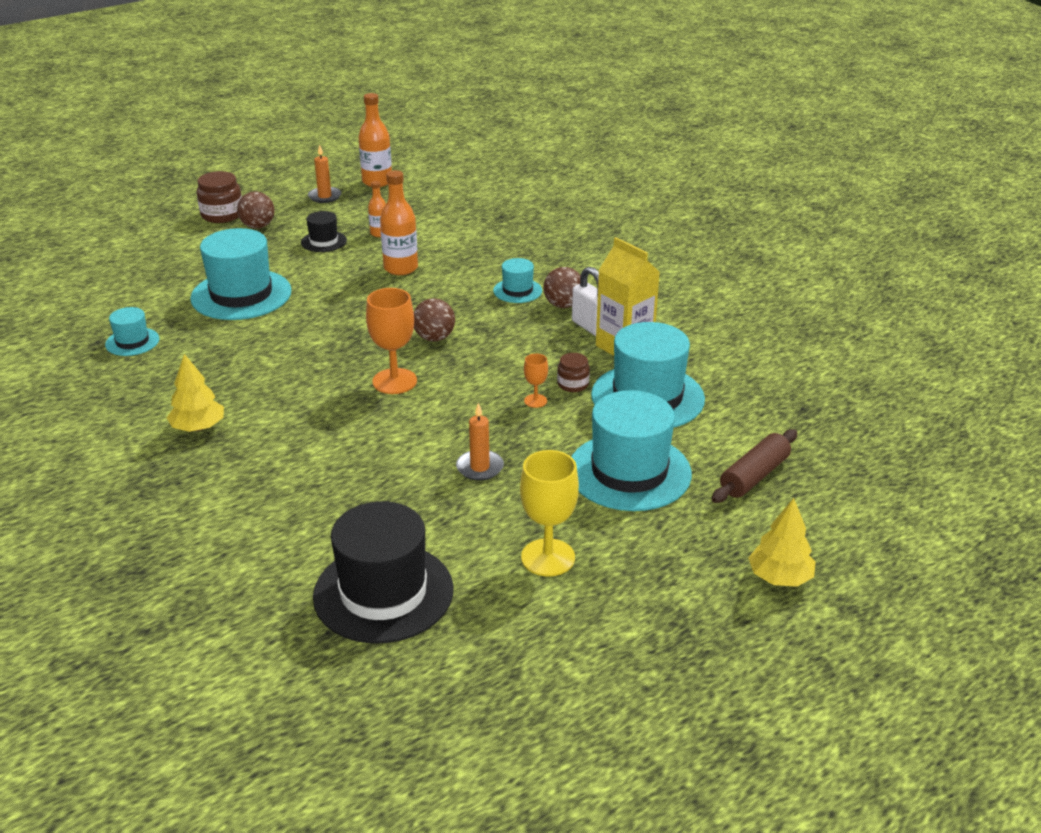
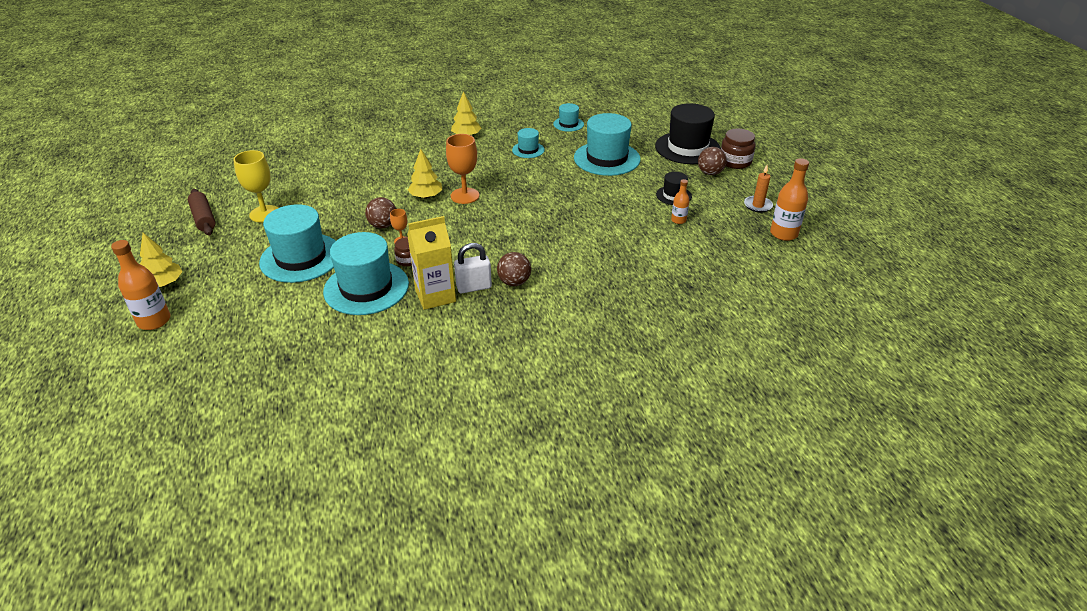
camera: 110 degrees right, 5 degrees up
black hat [313,501,454,644] -> black hat moved to [655,103,721,164]
orange bottle [380,170,418,275] -> orange bottle moved to [111,240,170,330]
brown ball [414,298,455,341] -> brown ball moved to [365,197,396,228]
orange candle [456,403,504,481] -> none
turquoise hat [493,258,542,303] -> turquoise hat moved to [512,128,545,158]
brown rolling pin [712,429,797,503] -> brown rolling pin moved to [188,189,216,236]
none -> yellow tree [408,149,442,199]

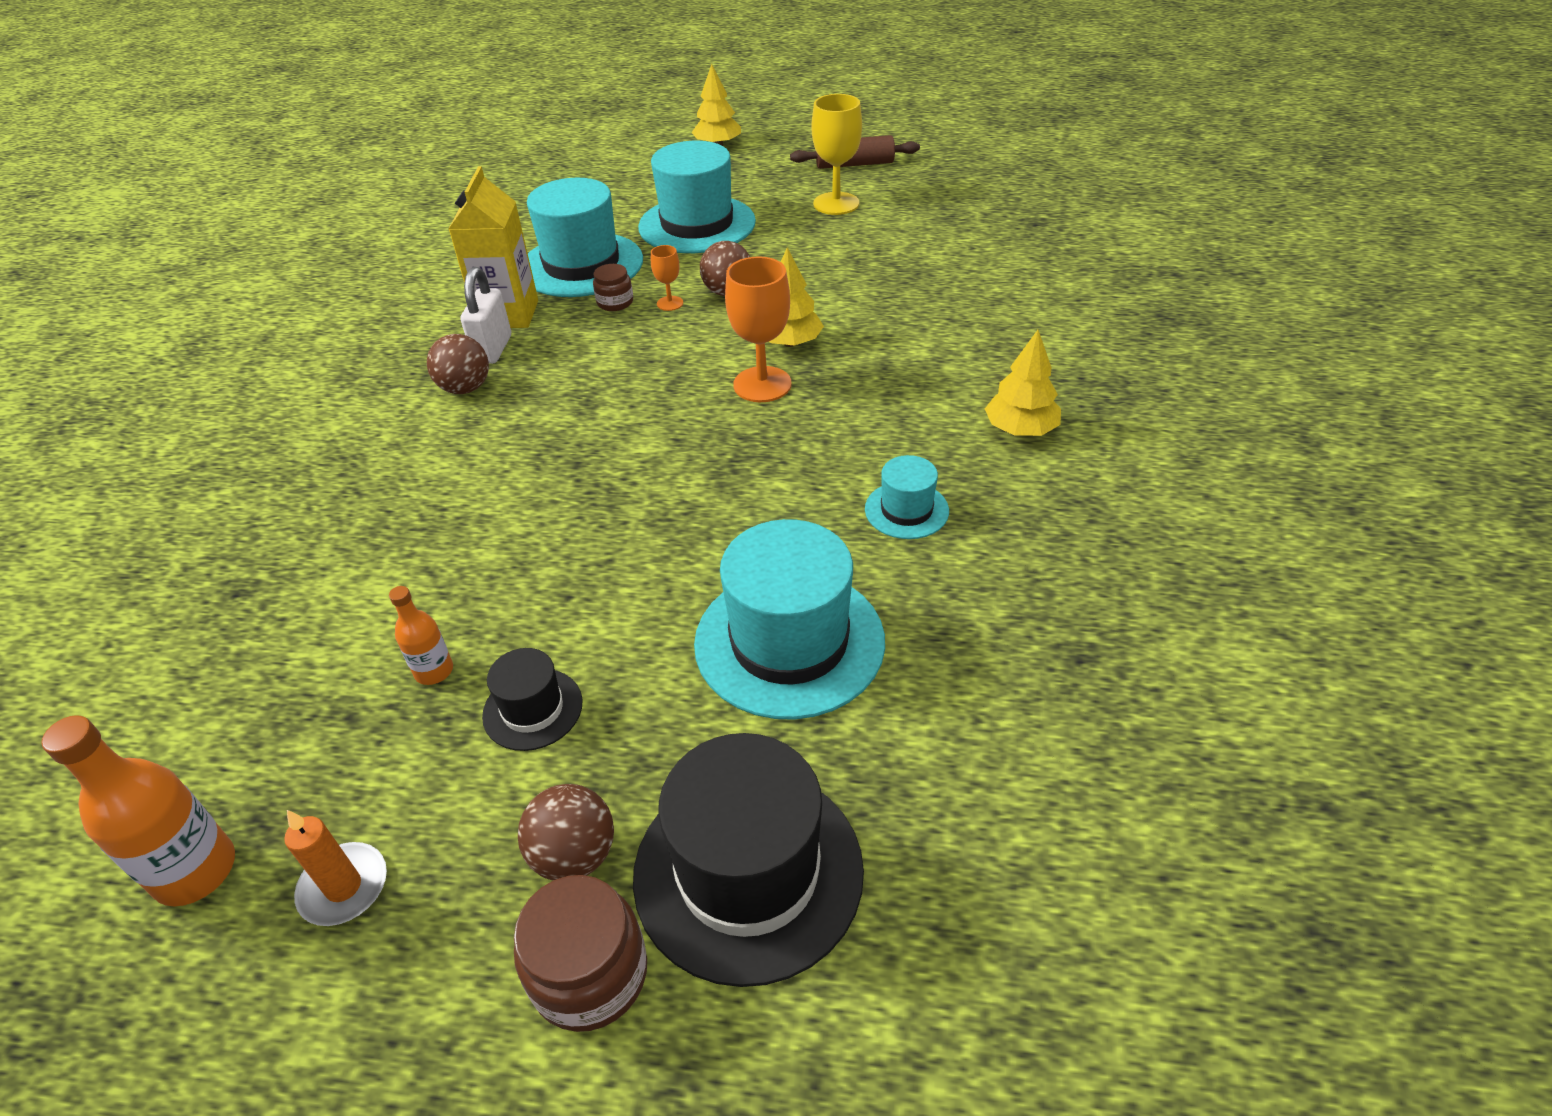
camera: 115 degrees right, 5 degrees up
orange bottle [111,240,170,330] -> none
turquoise hat [553,103,584,132] -> none

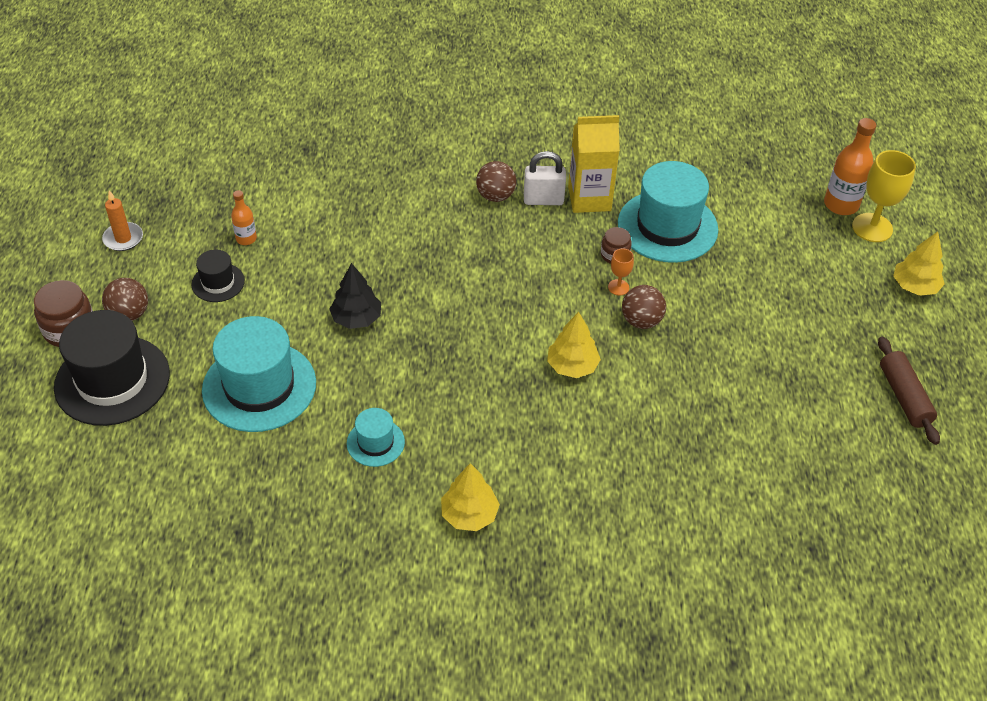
camera: 80 degrees right, 5 degrees up
orange bottle [41,715,235,906] -> orange bottle moved to [824,118,876,215]
turquoise hat [638,141,756,253] -> none
orange goblet [725,256,792,402] -> none
yellow goblet [812,94,862,215] -> yellow goblet moved to [852,150,916,242]
none -> black tree [329,263,381,329]

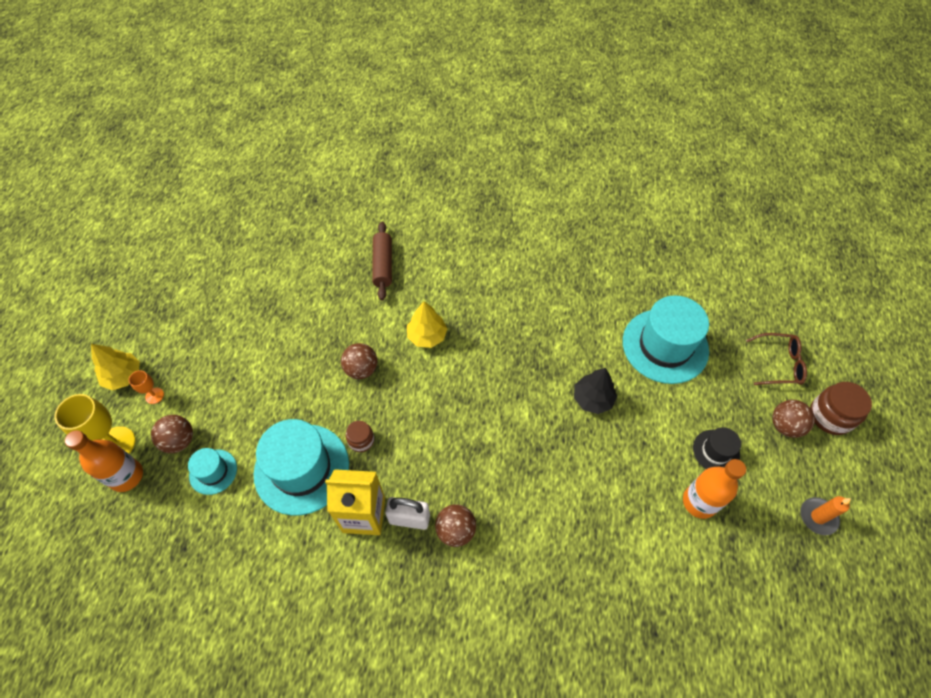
camera: 170 degrees left, 10 degrees up
black hat [54,310,170,426] -> brown glasses [746,333,807,385]
orange bottle [231,190,257,245] -> orange bottle [683,459,746,519], size x1.76
turquoise hat [347,408,405,467] -> turquoise hat moved to [188,448,237,495]
yellow tree [441,463,500,531] -> none
orange goblet [608,248,634,295] -> orange goblet moved to [129,370,164,404]
brown rolling pin [878,337,940,445] -> brown rolling pin moved to [372,222,392,300]
none -> brown ball [151,415,193,453]

